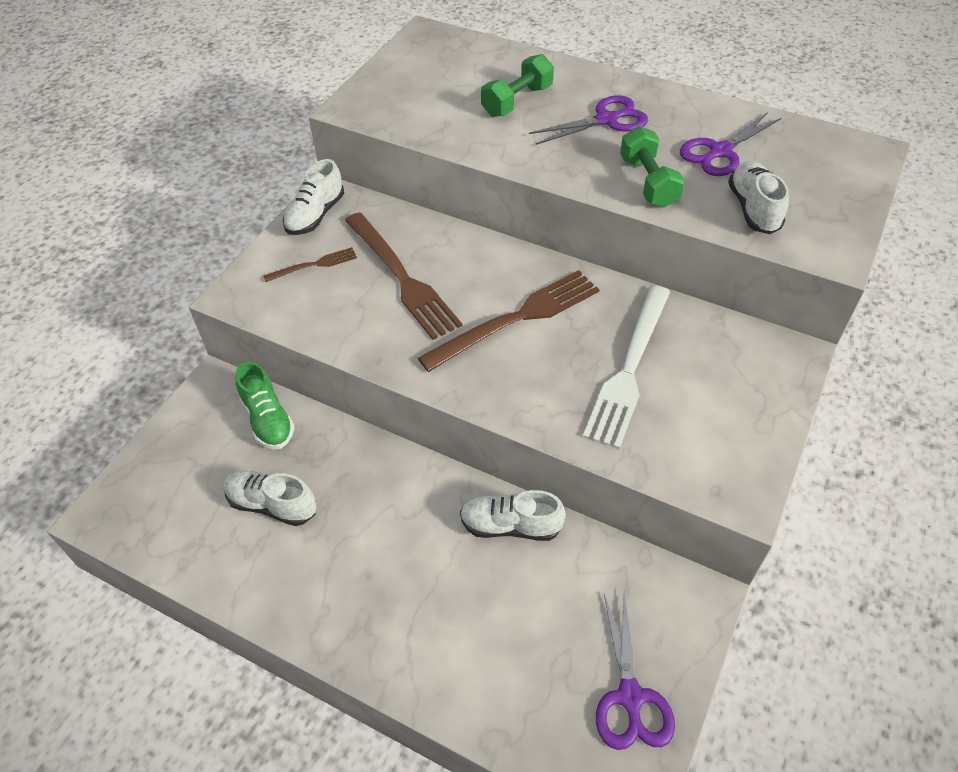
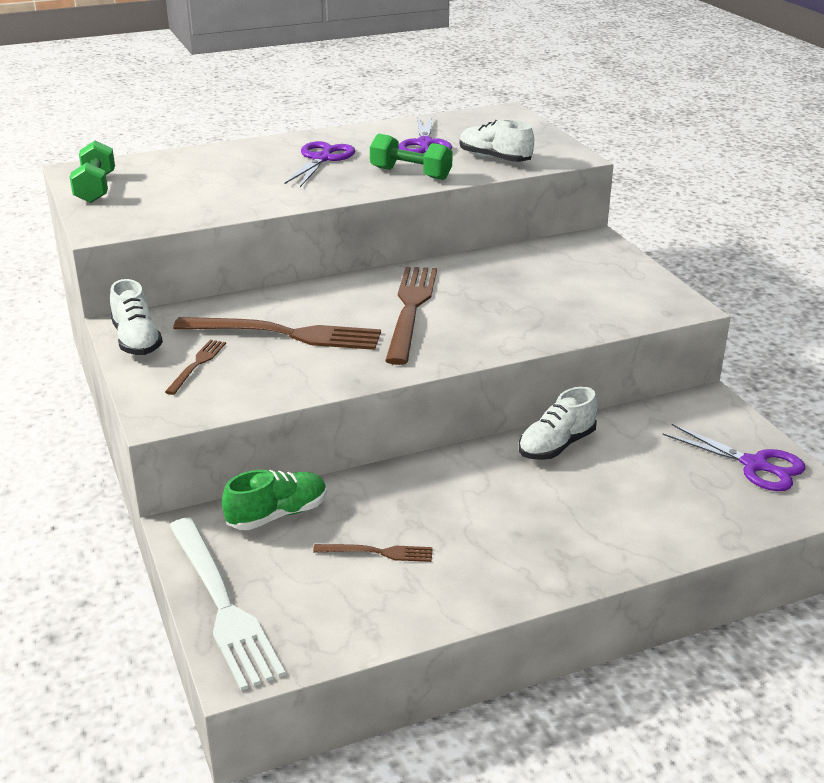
camera: 50 degrees left, 20 degrees down
white shoe [224,470,317,526] -> brown fork [313,544,433,562]
green shoe [236,361,295,449] -> green shoe turned 45 degrees counterclockwise [222,470,327,530]
green dumbbell [481,54,554,117] -> green dumbbell moved to [70,140,115,203]
white fork [583,285,670,449] -> white fork moved to [169,517,286,691]

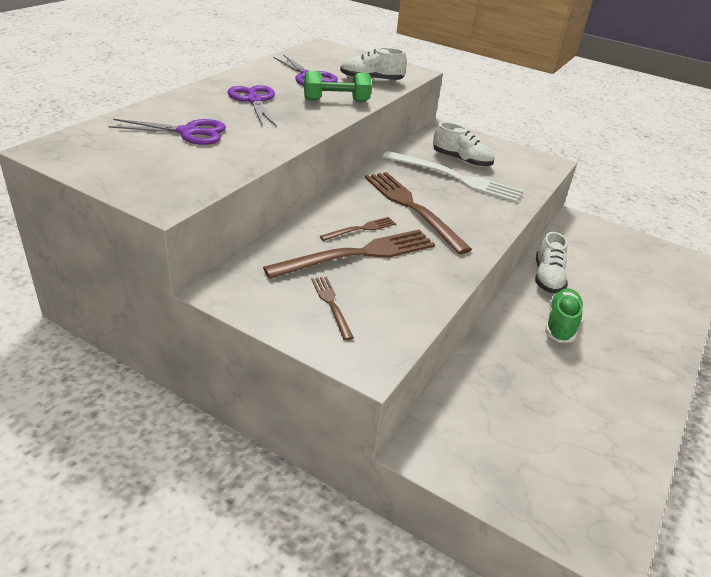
camera: 40 degrees left, 5 degrees up
green dumbbell [70,140,115,203] -> none
white shoe [110,279,163,355] -> white shoe moved to [433,122,494,167]
white fork [169,517,286,691] -> white fork moved to [382,151,524,203]
green shoe [222,470,327,530] -> green shoe moved to [545,288,584,343]
brown fork [313,544,433,562] -> brown fork moved to [320,217,396,241]
purple scissors [663,424,805,491] -> purple scissors moved to [108,119,226,145]

